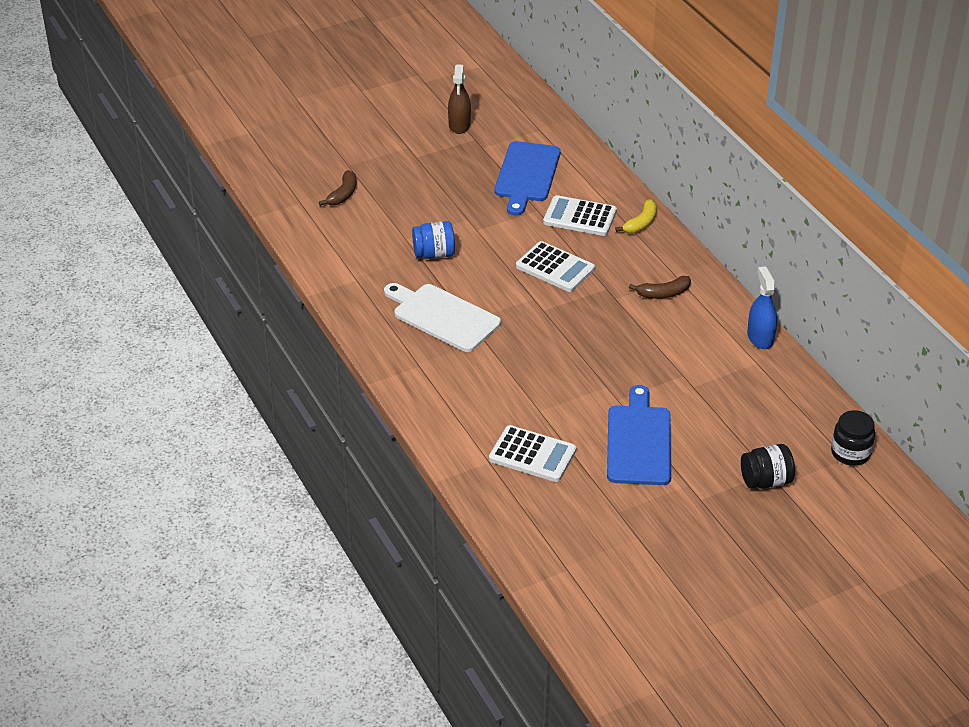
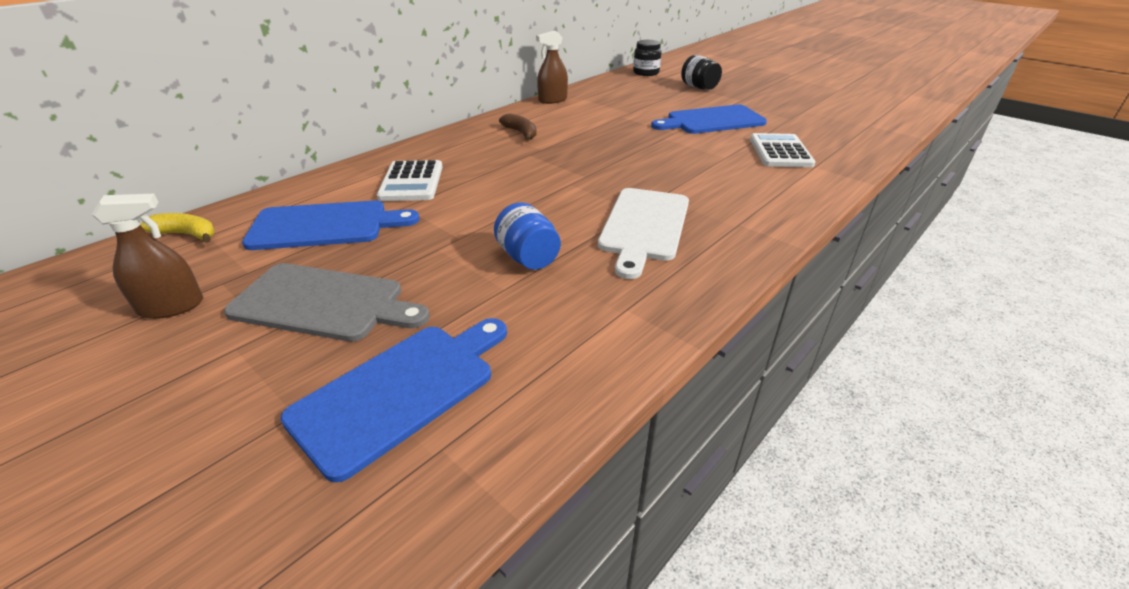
camera: 110 degrees left, 5 degrees down
brown banana [319,170,356,206] -> blue cutting board [280,318,507,483]
white calculator [516,241,595,292] -> none
yellow banana [615,199,657,233] -> yellow banana moved to [140,213,215,243]
blue spray bottle [747,266,777,349] -> brown spray bottle [536,31,568,104]
none -> grey cutting board [224,263,430,342]

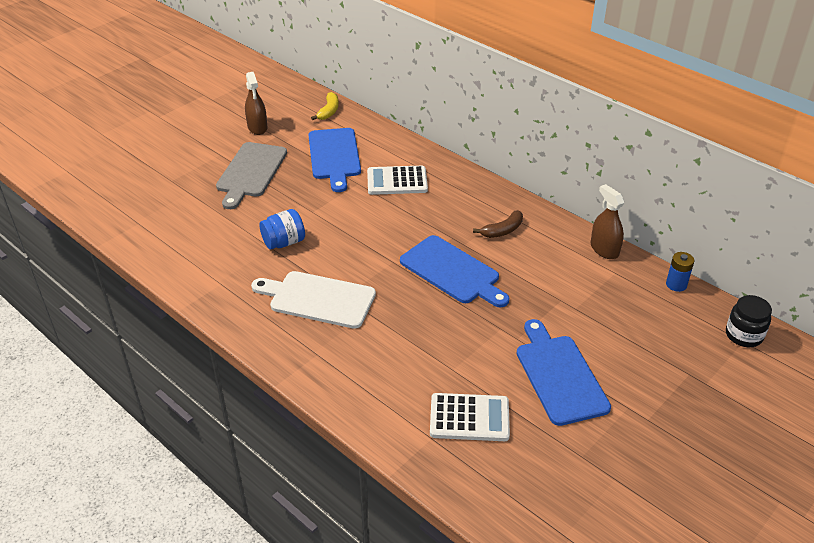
camera: 90 degrees right, 5 degrees up
blue cutting board [280,318,507,483] -> blue cutting board moved to [400,235,509,308]
black jar [681,55,722,90] -> none
none -> blue battery [666,252,694,292]

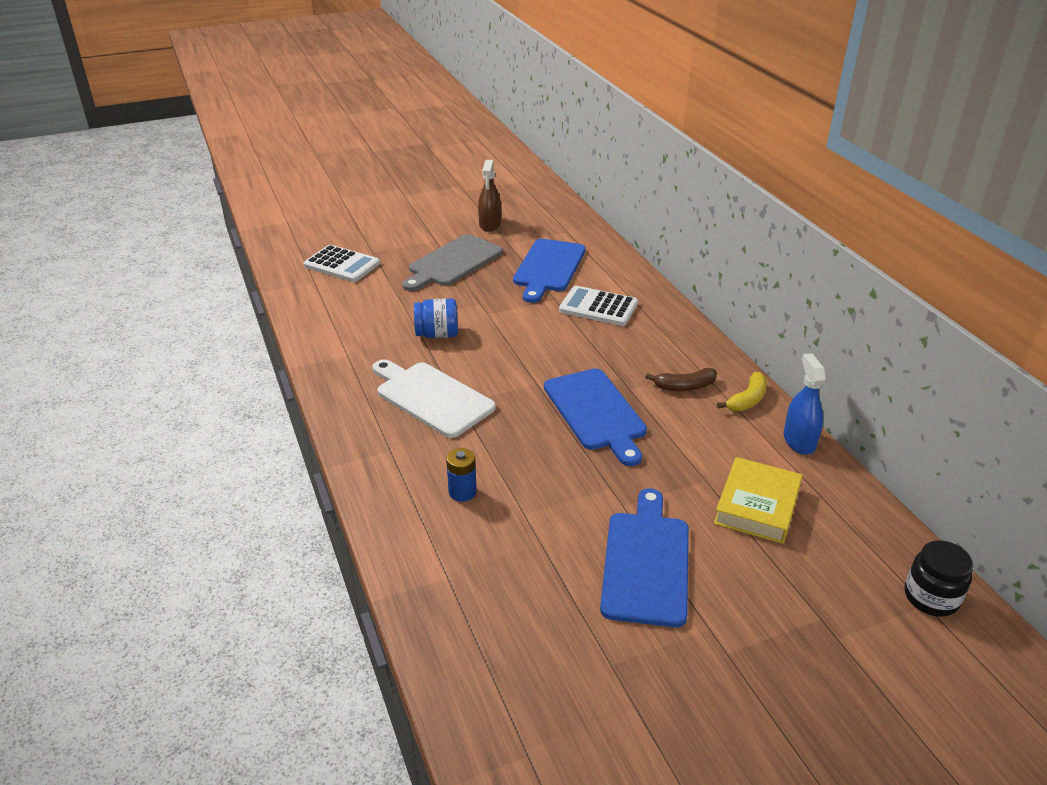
camera: 25 degrees right, 5 degrees down
yellow banana [311,92,339,120] -> yellow banana moved to [717,372,767,411]
white calculator [430,393,510,441] -> white calculator moved to [303,245,380,282]
brown spray bottle [591,184,625,259] -> blue spray bottle [784,353,826,455]
blue battery [666,252,694,292] -> blue battery moved to [446,448,477,502]
none -> yellow book [714,457,803,544]

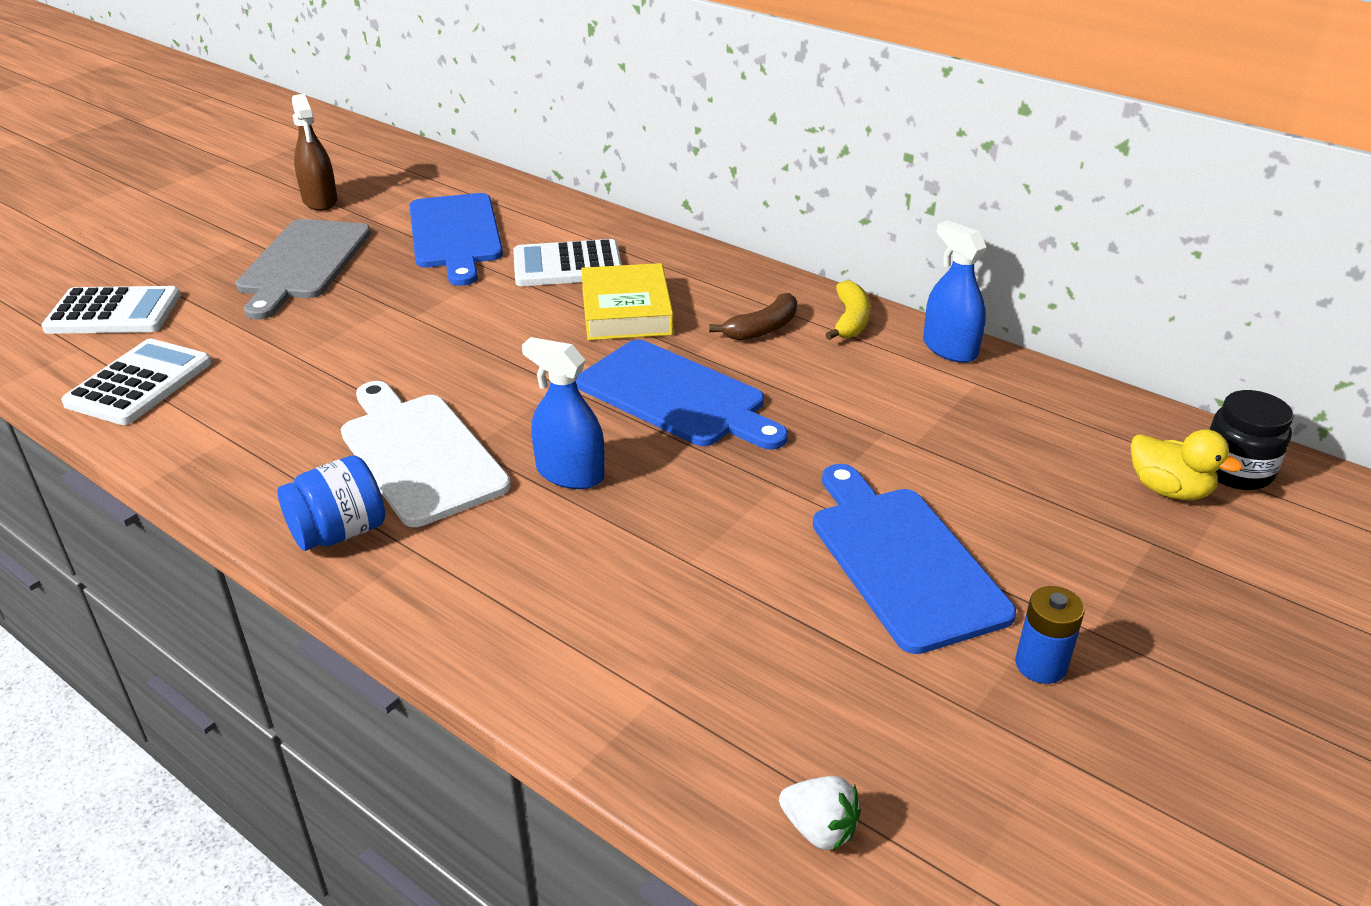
camera: 30 degrees left, 0 degrees up
white cutting board [372,359,496,438] -> white cutting board turned 45 degrees clockwise [341,381,511,527]
blue jar [414,298,458,338] -> blue jar moved to [278,455,385,551]
blue battery [446,448,477,502] -> blue battery moved to [1015,586,1085,684]
yellow book [714,457,803,544] -> yellow book moved to [581,263,674,340]
none -> white calculator [61,339,212,425]
none -> blue spray bottle [522,337,604,489]
none -> white strawberry [779,776,861,851]
none -> yellow duck [1131,429,1243,500]

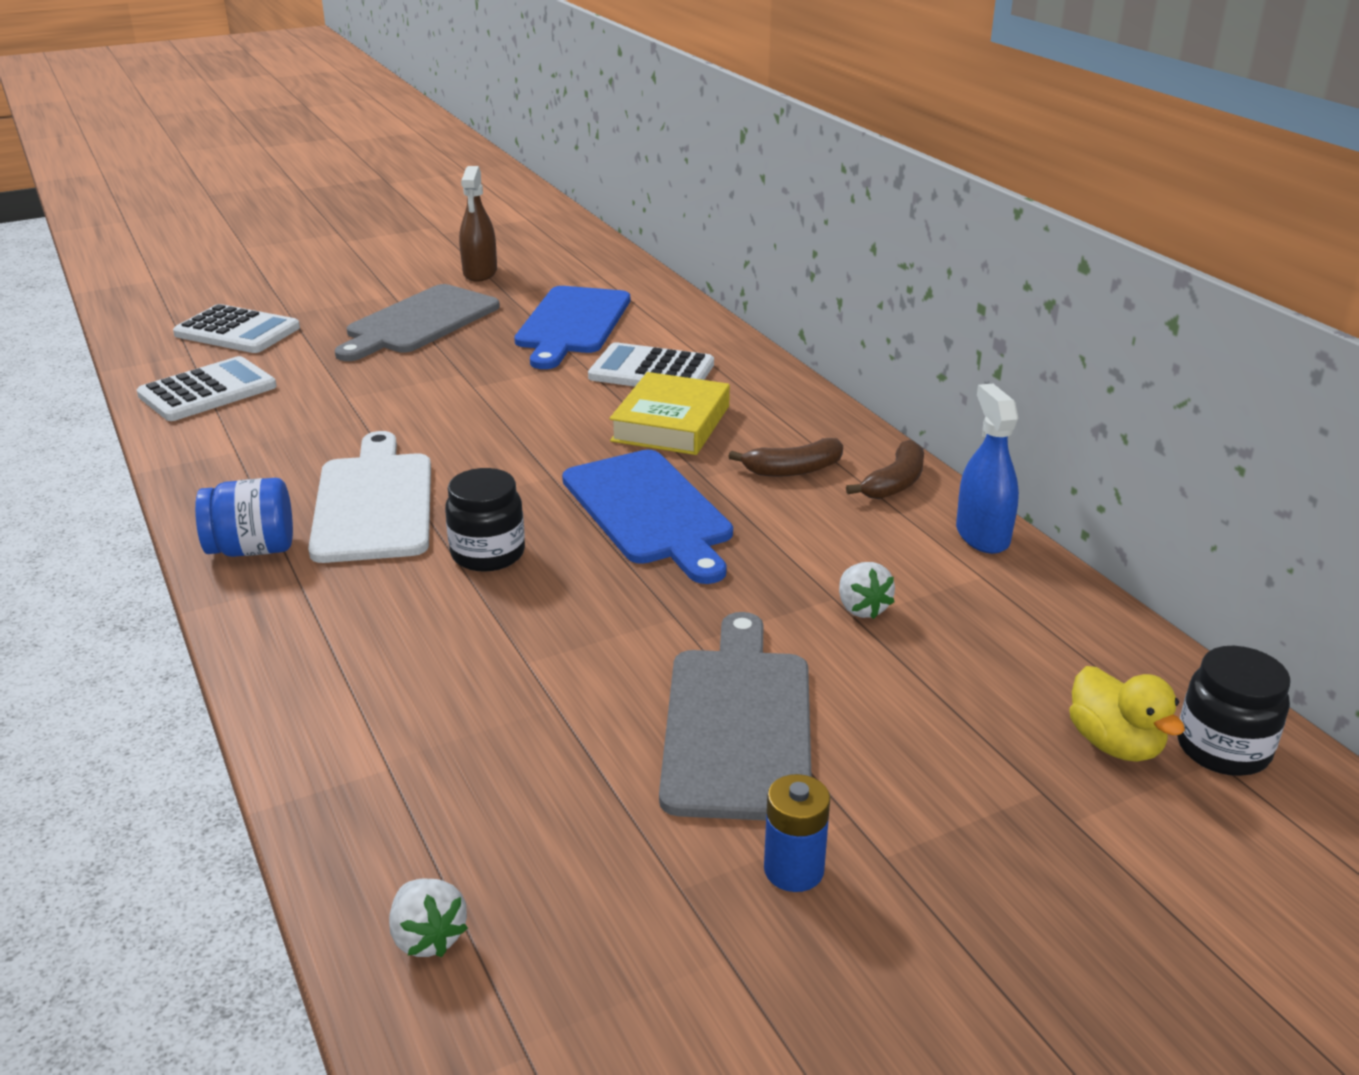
camera: 25 degrees right, 5 degrees down
blue spray bottle [522,337,604,489] -> black jar [445,468,525,572]
blue cutting board [813,464,1016,654] -> grey cutting board [659,612,812,820]
yellow banana [825,280,871,340] -> brown banana [846,440,924,499]
none -> white strawberry [839,562,895,619]

